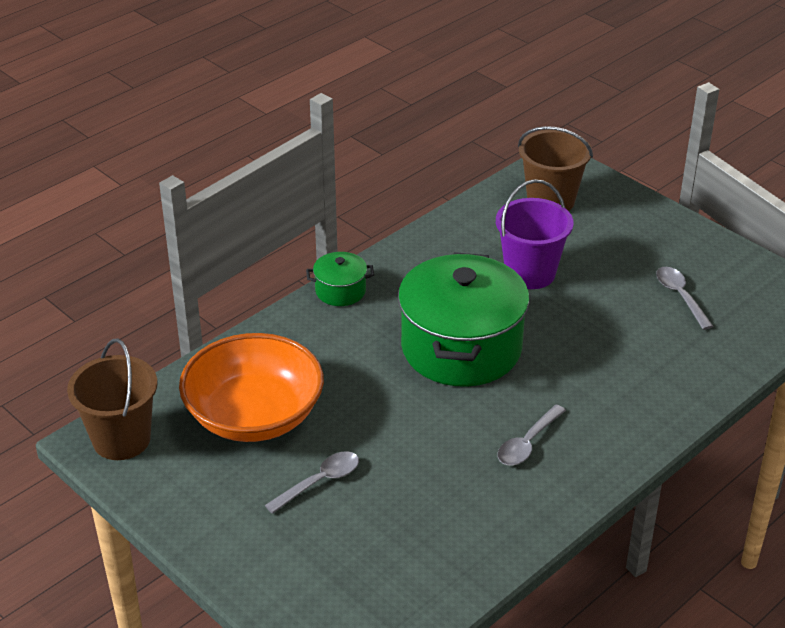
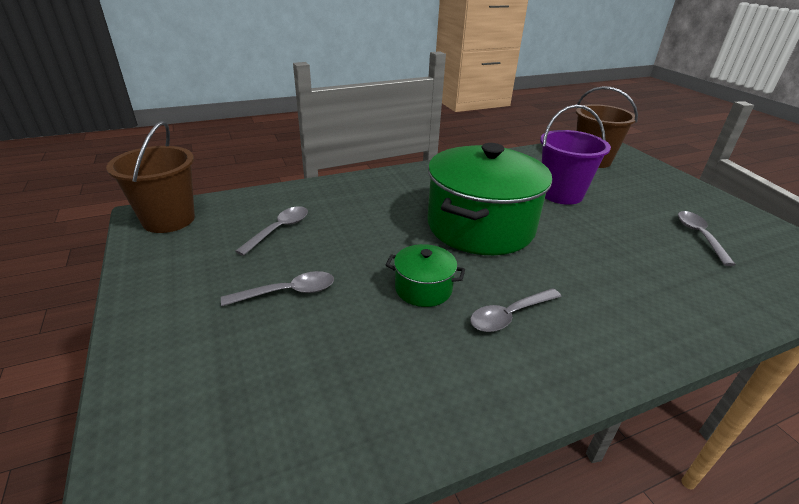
camera: 20 degrees right, 5 degrees down
orange bowl [179,333,324,442] -> grey spoon [235,206,308,256]
green pot [306,252,374,306] -> green pot moved to [386,244,465,307]

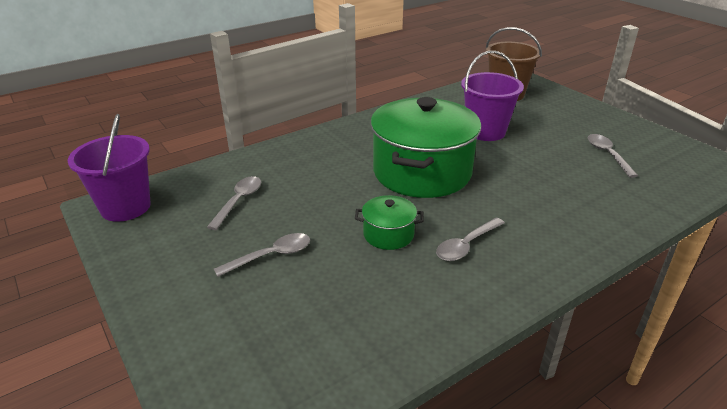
camera: 10 degrees left, 0 degrees up
brown bucket [106,121,195,233] -> purple bucket [68,114,151,222]

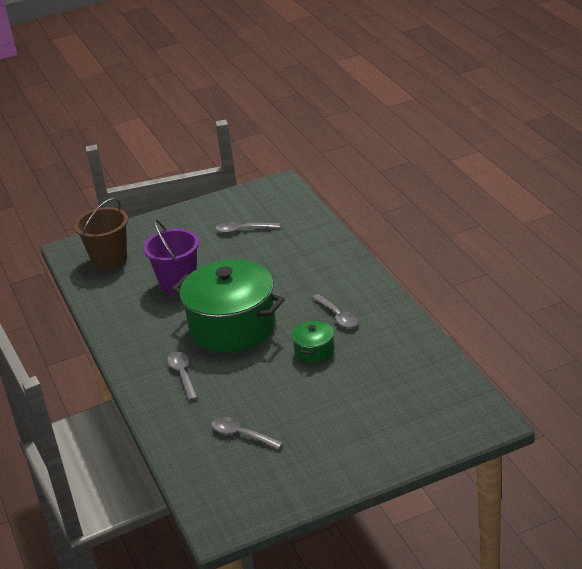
camera: 75 degrees left, 0 degrees up
purple bucket [68,114,151,222] -> none
grey spoon [214,233,310,277] -> grey spoon moved to [167,352,198,401]

